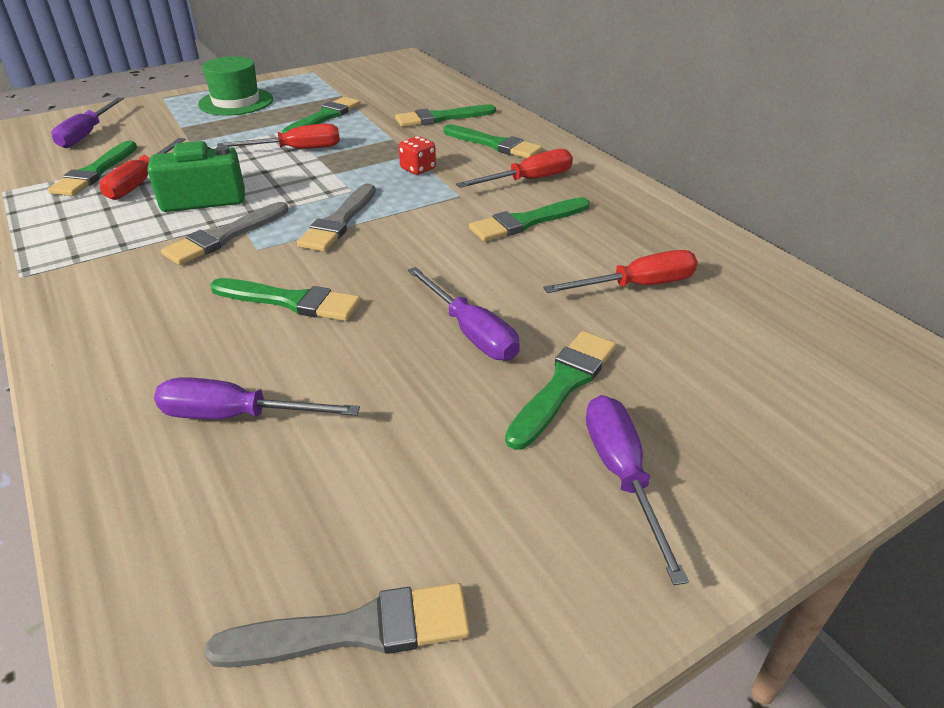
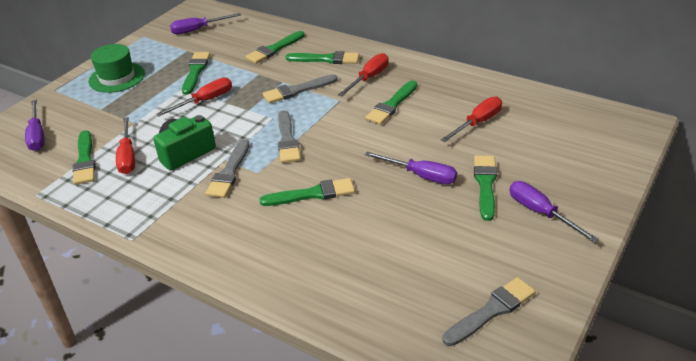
camera: 25 degrees left, 0 degrees up
purple screwdriver [154,377,360,419] -> purple screwdriver moved to [170,13,241,34]
red dice [399,136,436,175] -> grey brush [262,75,338,104]

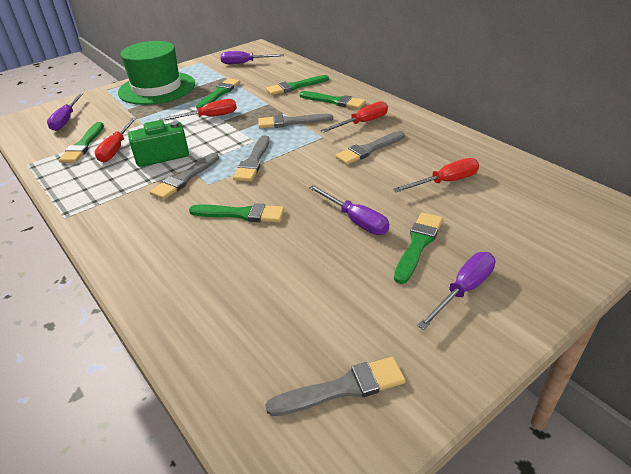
camera: 20 degrees right, 0 degrees up
green hat [89,44,145,93] -> green hat [118,41,195,105], size x1.58
green brush [365,80,417,125] -> grey brush [335,131,405,165]
purple screwdriver [510,181,599,243] -> purple screwdriver turned 60 degrees clockwise [417,252,496,330]

